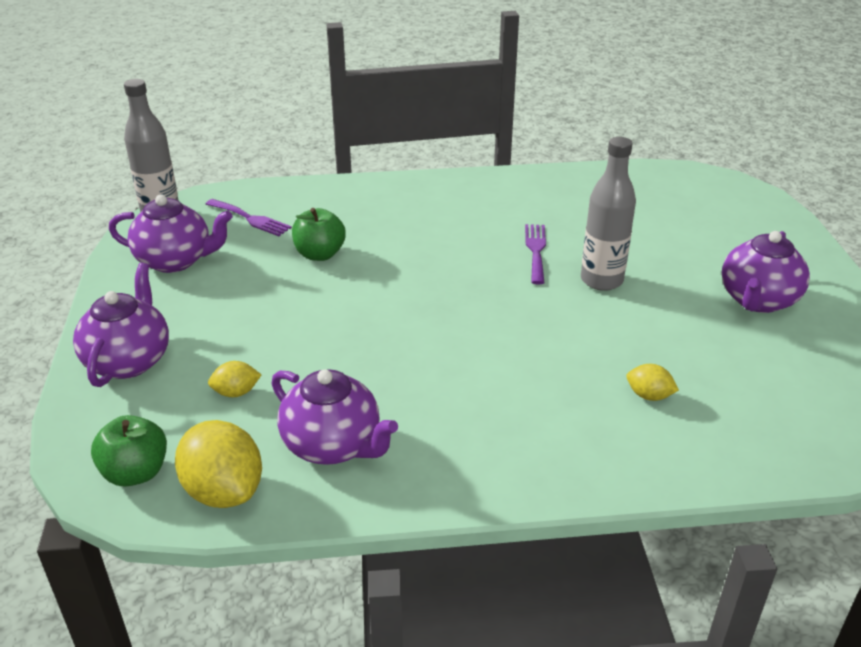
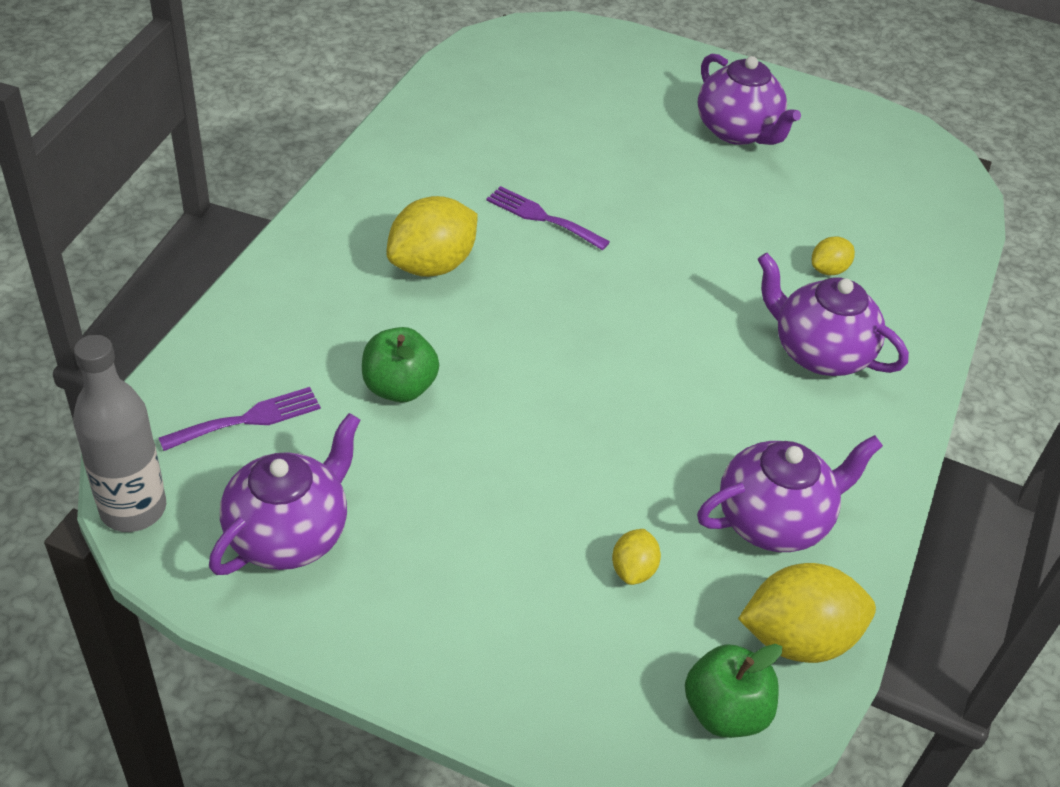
camera: 65 degrees left, 10 degrees up
purple teapot [73,263,169,387] -> purple teapot moved to [758,253,909,376]
grey bottle [581,137,636,291] -> none
none -> yellow lemon [386,196,478,277]

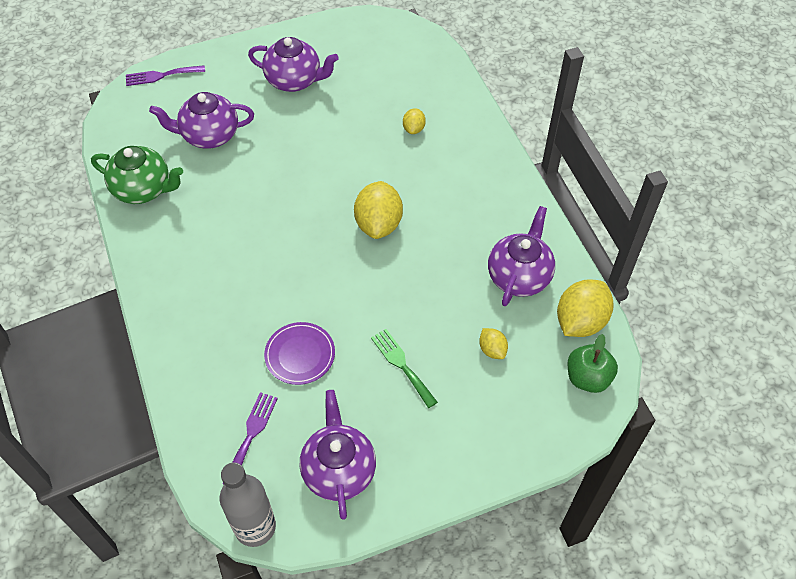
camera: 40 degrees left, 10 degrees up
green apple [362,327,439,403] -> purple plate [264,322,335,385]
yellow lemon [386,196,478,277] -> yellow lemon moved to [354,181,403,239]
purple fork [486,186,610,250] -> purple fork moved to [126,65,205,86]
purple teapot [758,253,909,376] -> purple teapot moved to [149,92,254,149]
none -> green teapot [91,146,183,204]
none -> green fork [371,329,438,408]

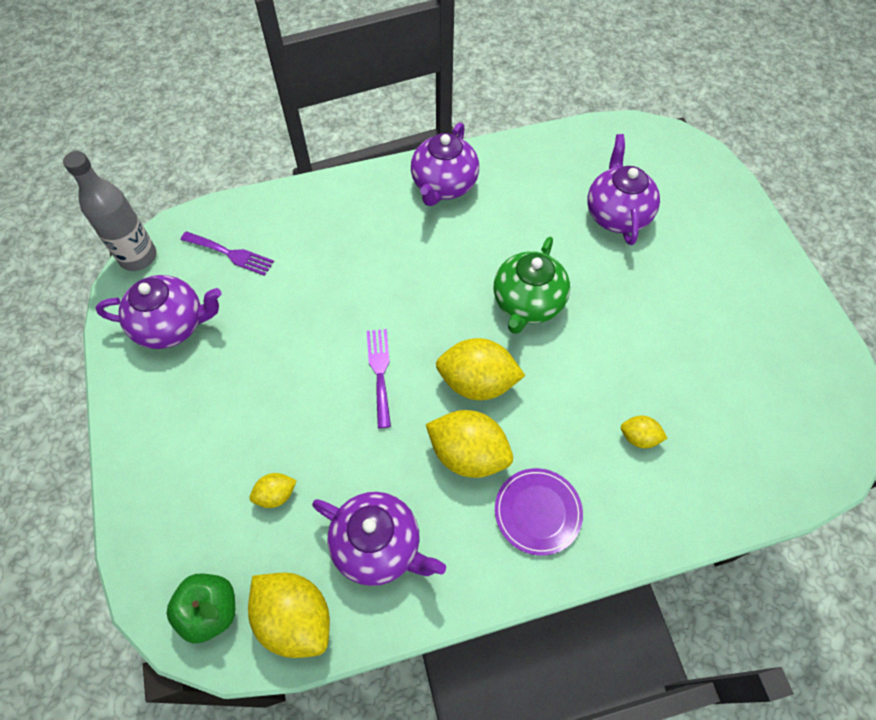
camera: 95 degrees right, 5 degrees up
green teapot [91,146,183,204] -> green teapot moved to [494,237,570,334]
purple fork [126,65,205,86] -> purple fork moved to [367,329,391,428]
purple teapot [248,37,339,92] -> purple teapot moved to [411,122,479,206]
purple plate [264,322,335,385] -> purple plate moved to [495,468,583,556]
green fork [371,329,438,408] -> none
none -> yellow lemon [426,410,513,478]

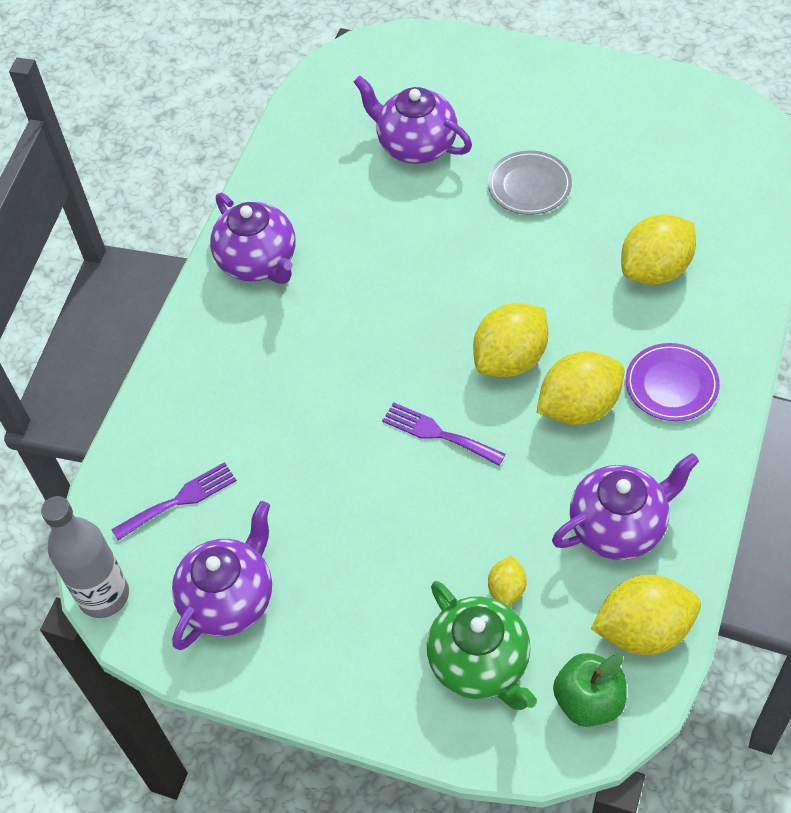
camera: 50 degrees left, 5 degrees down
green teapot [494,237,570,334] -> green teapot moved to [427,581,537,710]
yellow lemon [621,416,667,448] -> yellow lemon [621,214,696,285], size x1.96
none -> grey plate [488,151,572,215]

